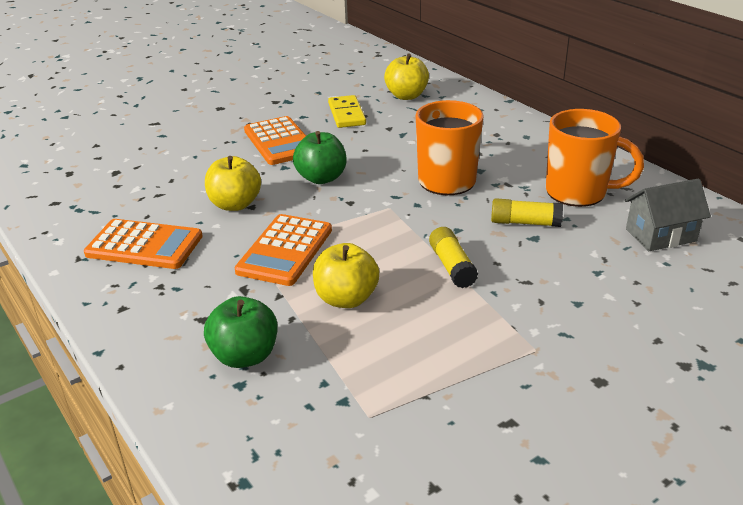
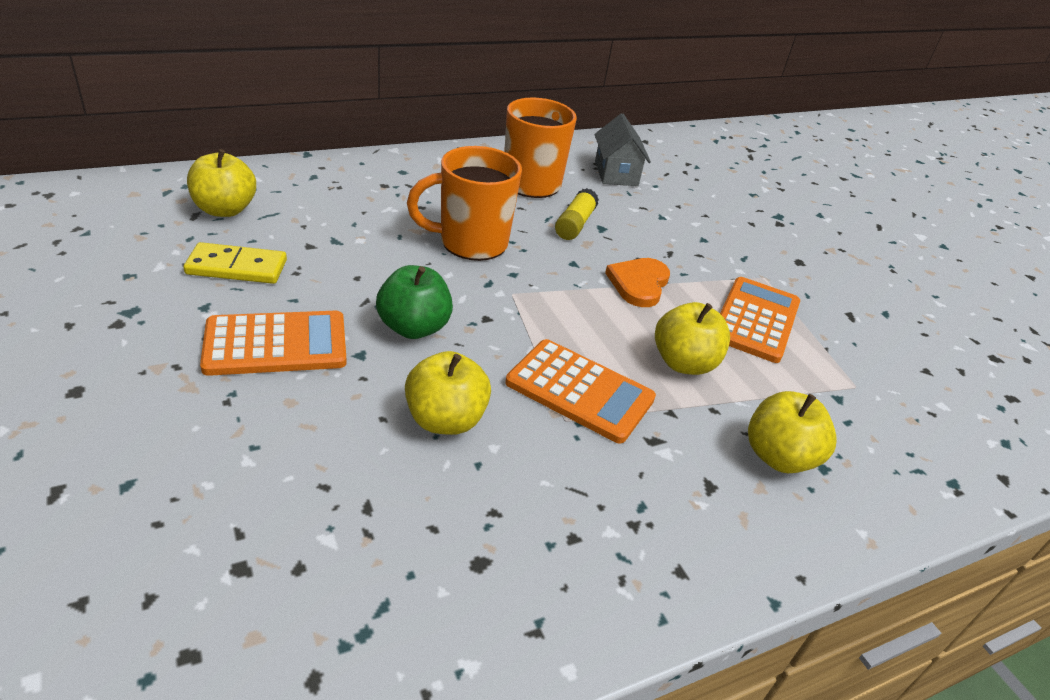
camera: 85 degrees left, 5 degrees up
orange calculator [84,219,203,269] -> orange calculator moved to [720,277,800,363]
green apple [204,296,277,368] -> yellow apple [748,391,836,473]
yellow glue stick [429,227,478,288] -> orange heart [605,258,670,307]

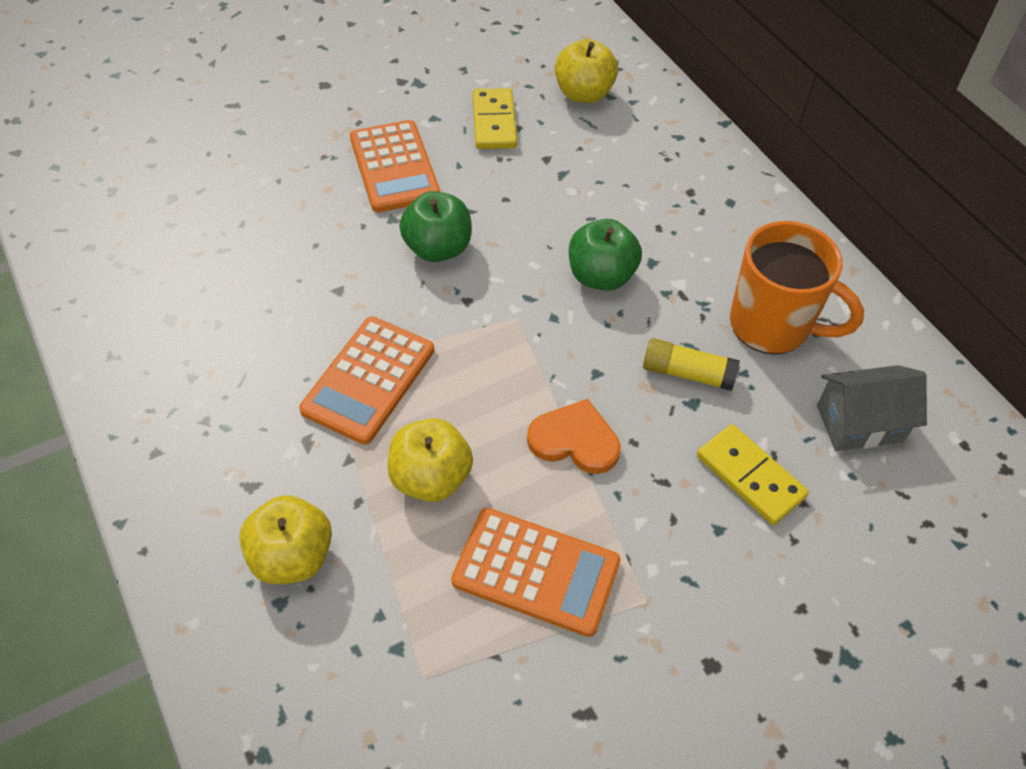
camera: 90 degrees right, 15 degrees up
yellow apple [405,351,491,435] -> none
orange mug [407,146,522,261] -> green apple [569,219,642,291]
none -> yellow domino [697,424,809,525]

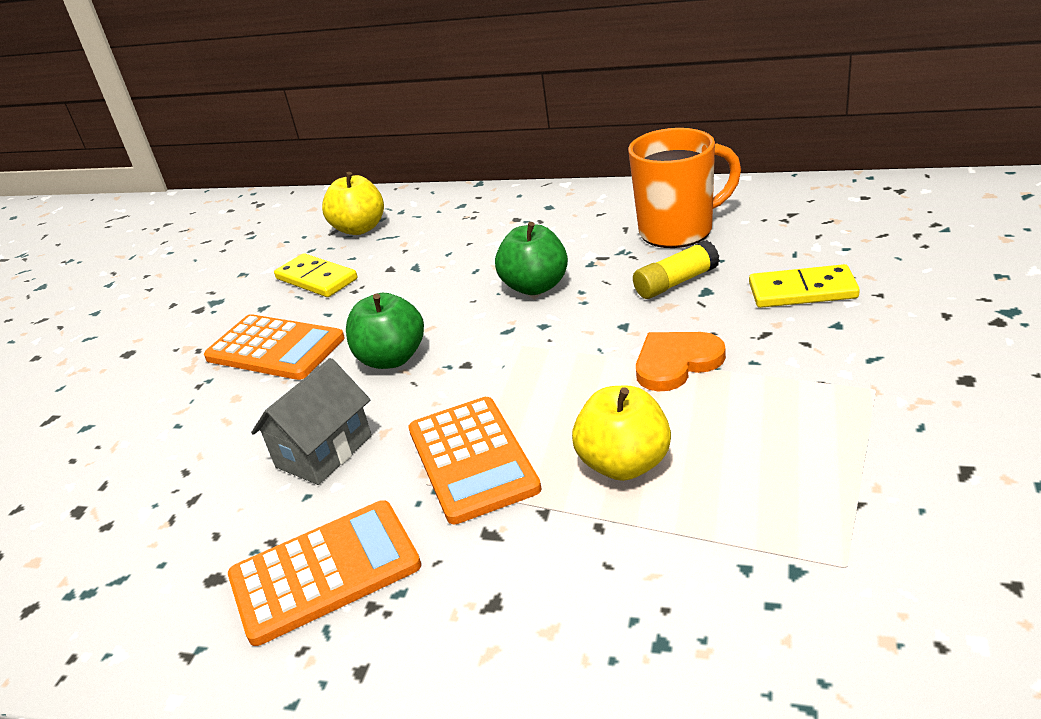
camera: 40 degrees left, 20 degrees down
yellow apple [239,495,332,584] -> none
orange calculator [451,508,620,637] -> orange calculator moved to [228,500,421,646]
grey house [817,365,927,451] -> grey house moved to [251,358,372,485]

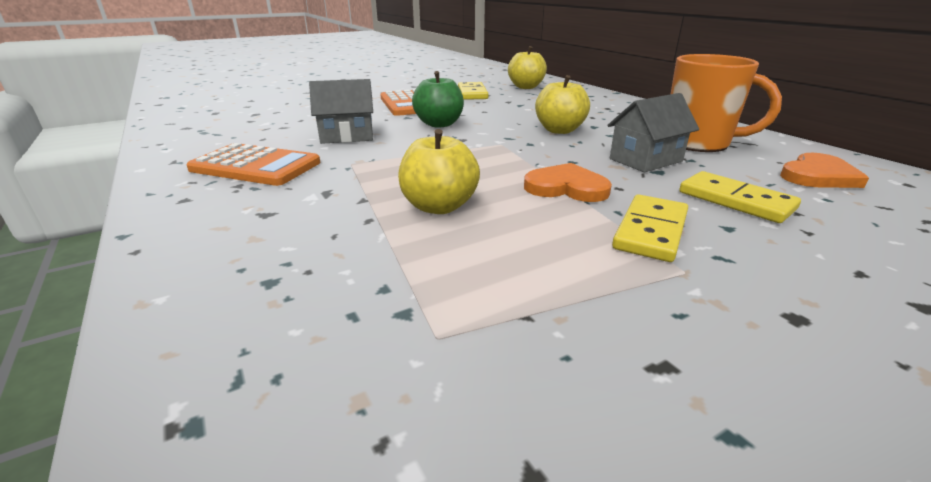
camera: 40 degrees right, 5 degrees down
orange calculator [408,397,542,524] -> none
green apple [495,222,568,295] -> yellow apple [535,75,590,134]
yellow glue stick [633,240,720,299] -> grey house [608,93,699,172]
none -> yellow domino [612,195,688,262]
none -> orange heart [780,153,869,188]

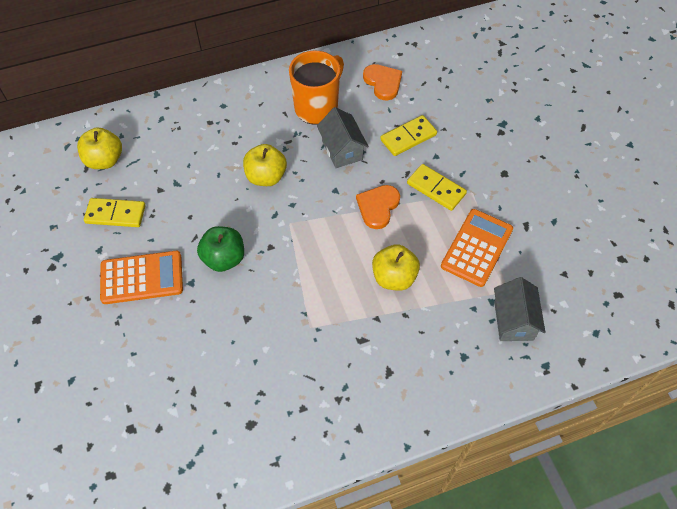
camera: 80 degrees left, 30 degrees up
orange calculator [186,143,320,186] -> orange calculator moved to [441,209,513,287]
grey house [309,79,373,144] -> grey house moved to [494,277,546,341]

